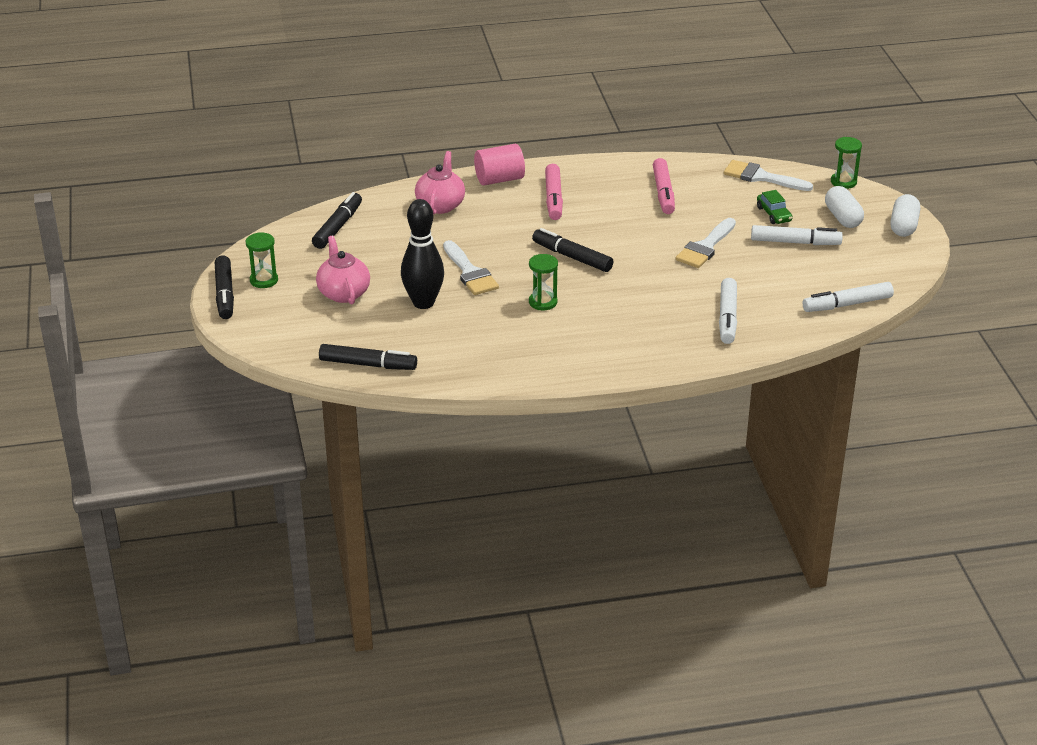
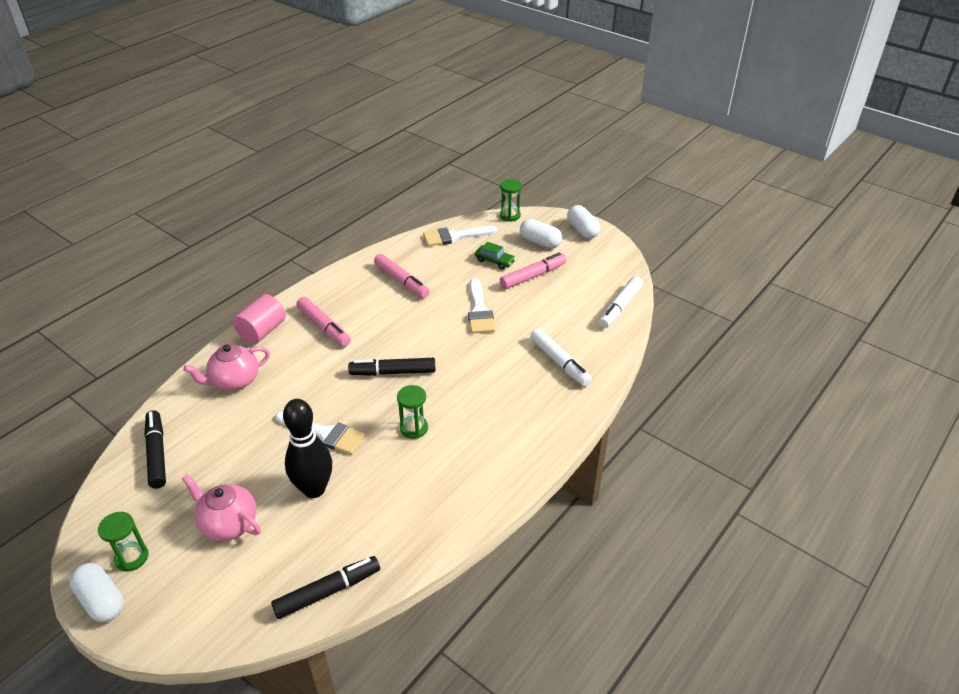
camera: 40 degrees left, 5 degrees up
black marker [215,255,234,319] -> white capsule [70,563,124,622]
pink teapot [415,151,465,215] -> pink teapot turned 90 degrees counterclockwise [184,344,270,391]
white marker [751,225,843,245] -> pink marker [500,253,567,289]

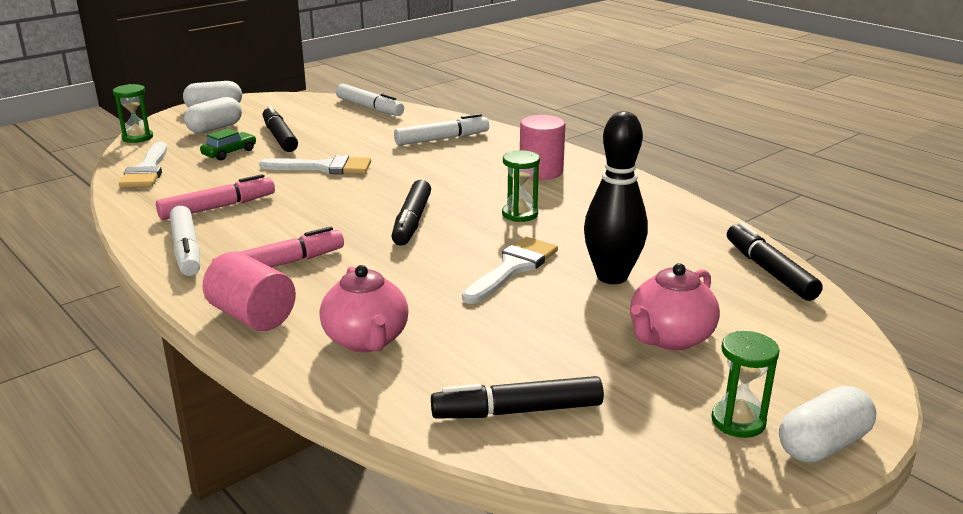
camera: 80 degrees left, 15 degrees down
pink marker [500,253,567,289] -> black marker [263,105,298,152]
none -> white marker [170,206,200,276]
none -> pink cylinder [520,115,565,180]

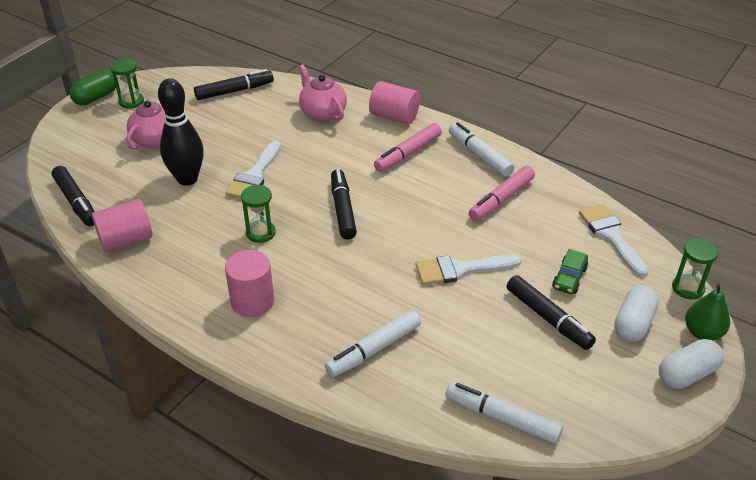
camera: 165 degrees right, 15 degrees up
white capsule [779,386,876,463] -> green capsule [69,70,116,106]
none -> pink cylinder [92,199,153,252]
none -> green pear [685,283,730,341]

